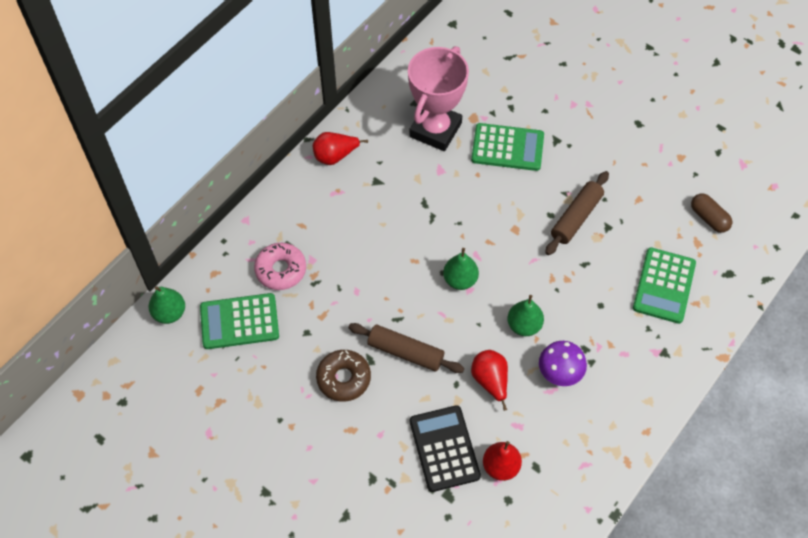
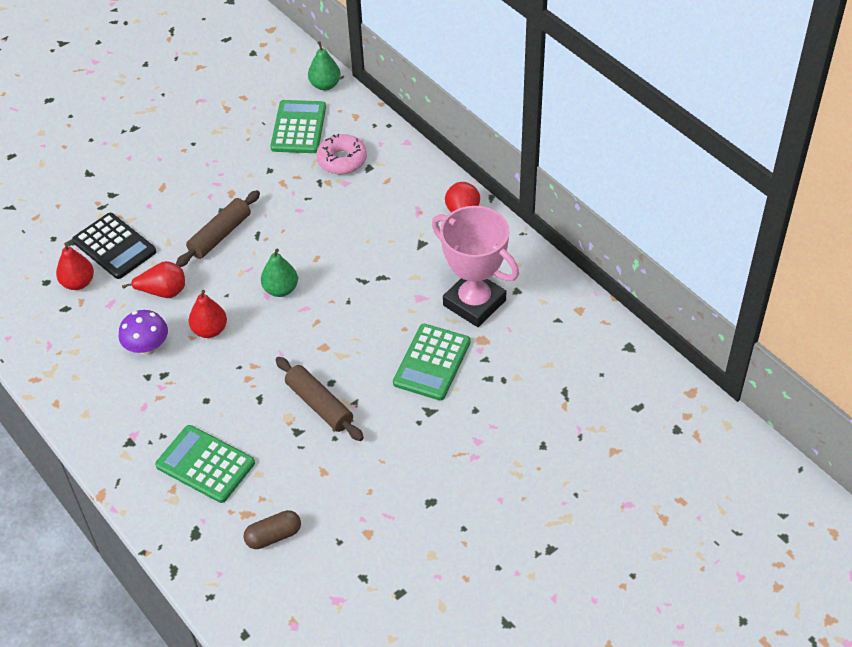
camera: 105 degrees right, 10 degrees down
brown donut [316,350,371,402] -> none
black calculator [410,405,481,492] -> black calculator turned 45 degrees clockwise [72,213,156,279]
green pear [507,295,544,336] -> red pear [189,290,227,338]

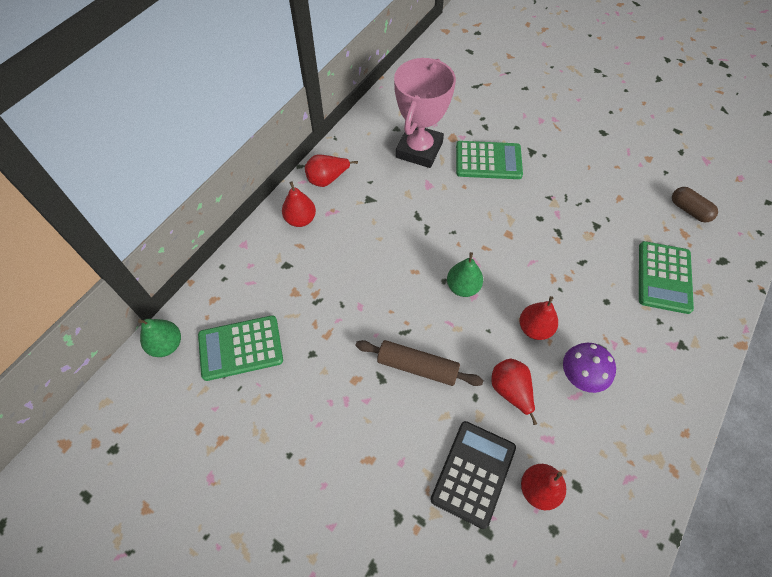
camera: 110 degrees left, 10 degrees up
brown rolling pin [275,357,364,441] -> none
pink donut [316,134,367,174] -> none
none -> red pear [282,181,316,227]

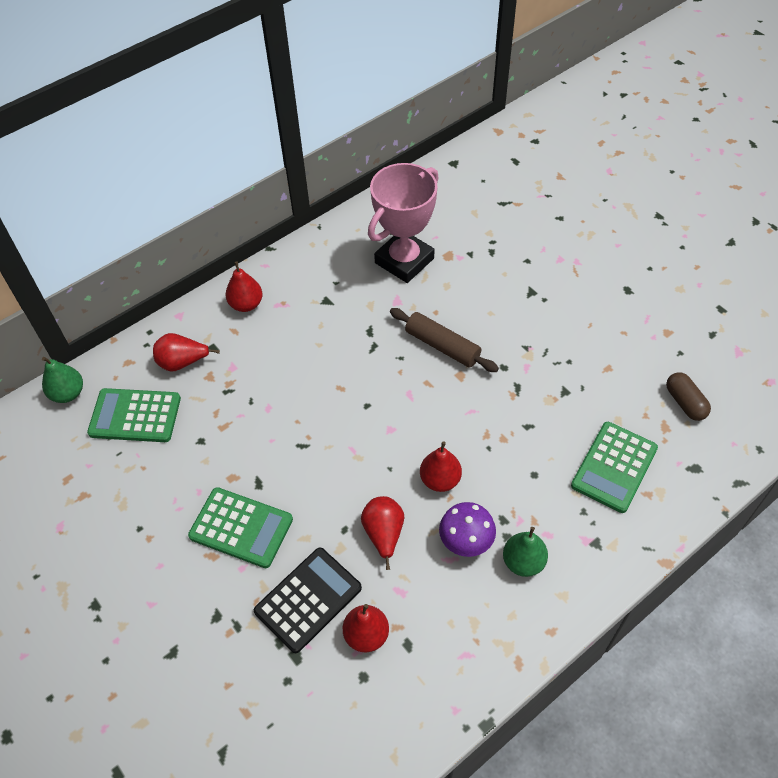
camera: 20 degrees right, 5 degrees down
red pear [305,154,358,187] -> red pear moved to [153,333,220,372]
brown rolling pin [355,340,483,386] -> brown rolling pin moved to [390,308,499,372]
green pear [447,252,483,297] -> green pear moved to [503,527,548,577]
green calculator [456,141,523,179] -> green calculator moved to [188,487,293,568]

